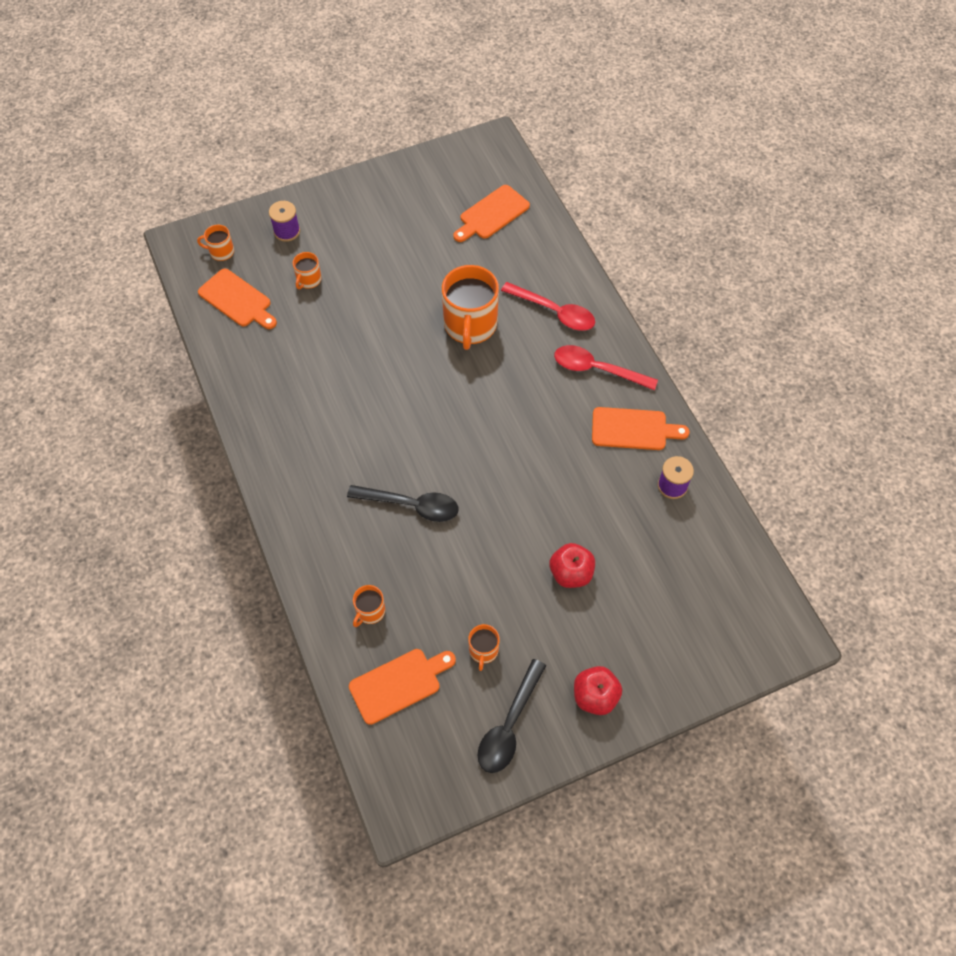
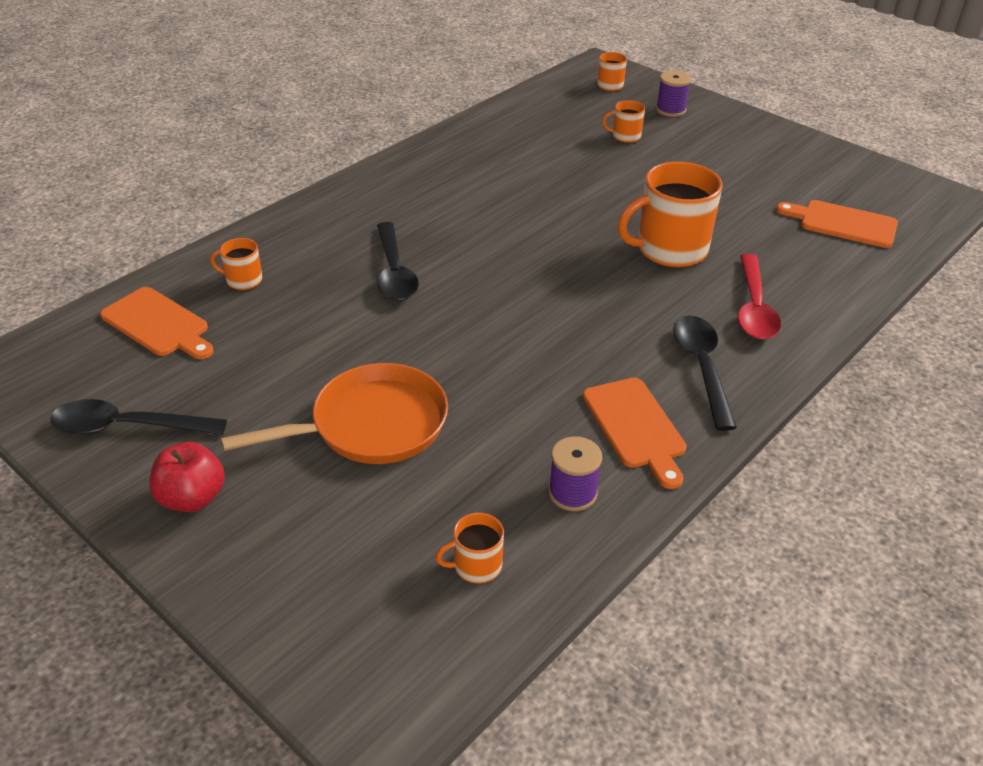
camera: 65 degrees right, 20 degrees down
orange cutting board [198,269,277,329] -> none
orange mug [468,624,500,671] -> orange mug moved to [436,513,504,584]
red apple [550,543,595,588] -> orange pan [221,363,448,464]
red spoon [554,345,658,390] -> black spoon [673,316,737,431]

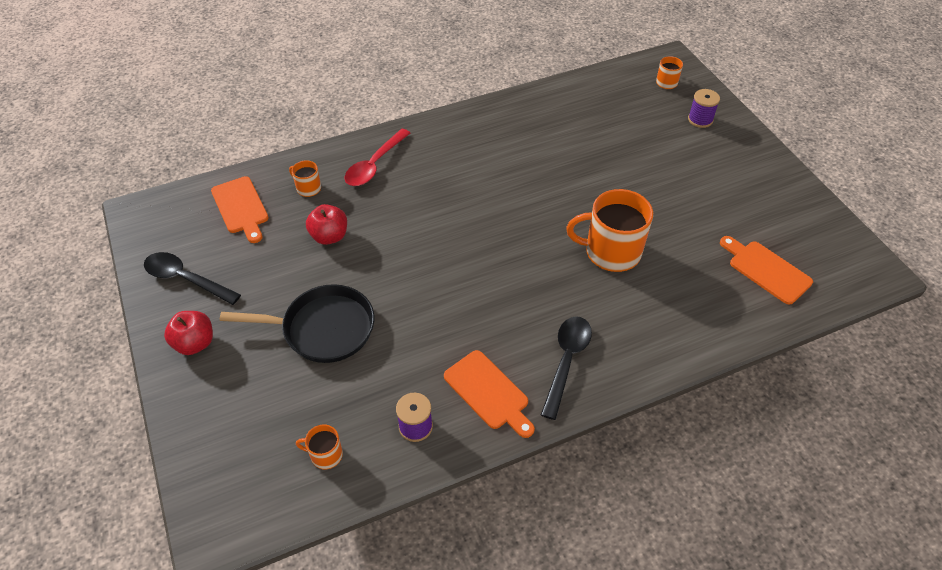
camera: 25 degrees right, 10 degrees up
orange pan [221,363,448,464] -> black pan [220,284,375,363]
black spoon [377,222,419,301] -> none
orange cutting board [583,378,687,489] -> orange cutting board turned 45 degrees counterclockwise [444,350,535,438]
orange mug [602,100,645,143] -> none
red spoon [738,254,781,340] -> red spoon moved to [345,129,410,186]
none -> red apple [306,204,347,245]

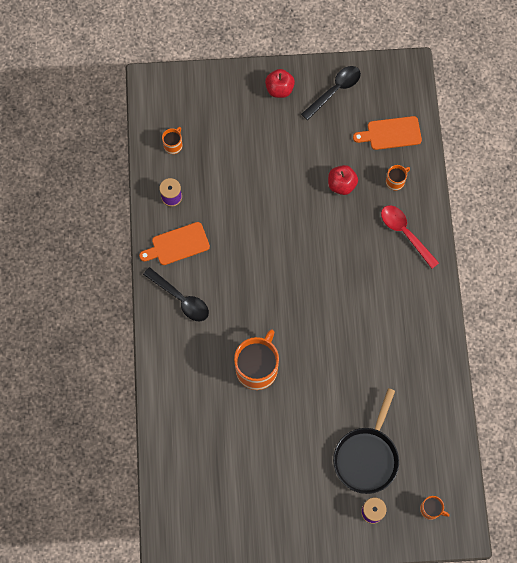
camera: 110 degrees right, 20 degrees up
black pan [220,284,375,363] -> black pan moved to [333,388,399,494]
orange cutting board [720,236,813,305] -> none

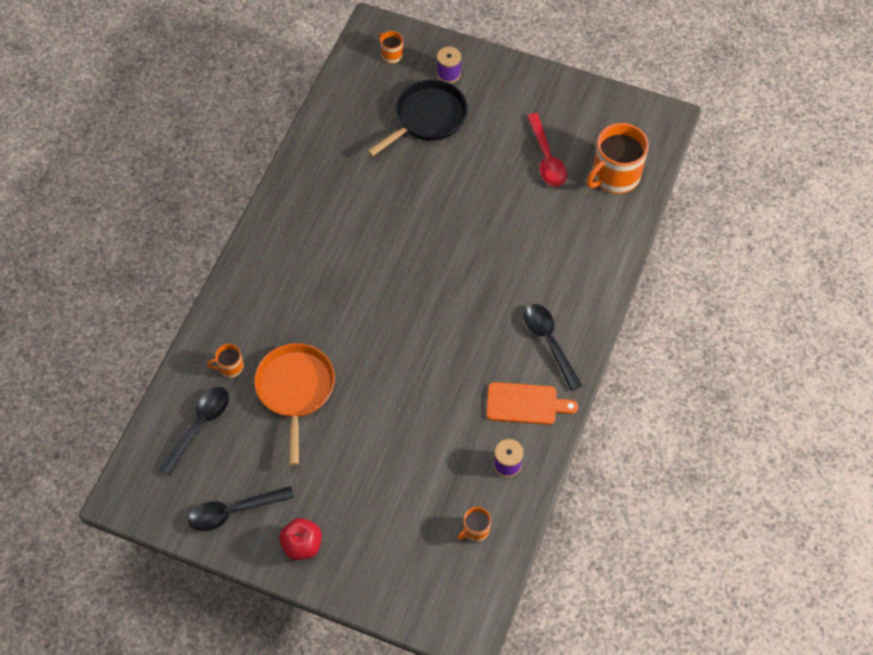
camera: 155 degrees left, 10 degrees down
orange mug [234,329,279,390] -> orange mug moved to [586,123,649,194]
red apple [328,165,358,195] -> orange pan [254,343,335,466]
orange cutting board [353,116,422,150] -> black spoon [159,387,229,476]
red spoon [381,205,439,269] -> red spoon moved to [527,113,567,186]

